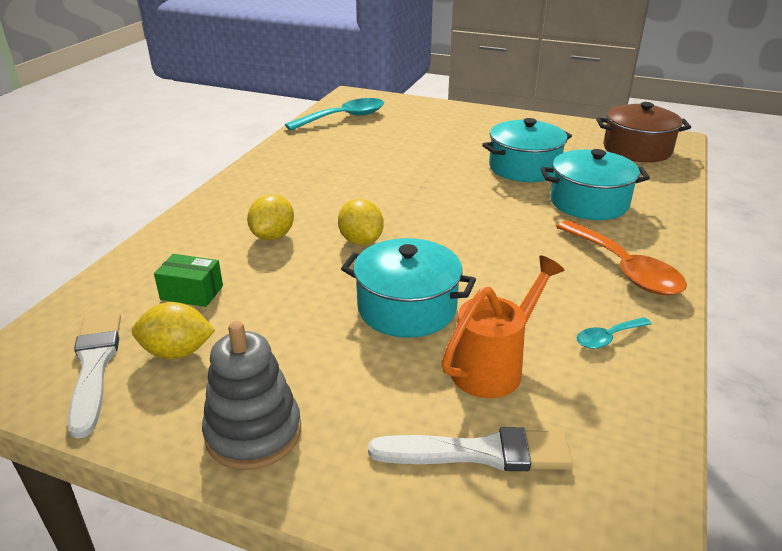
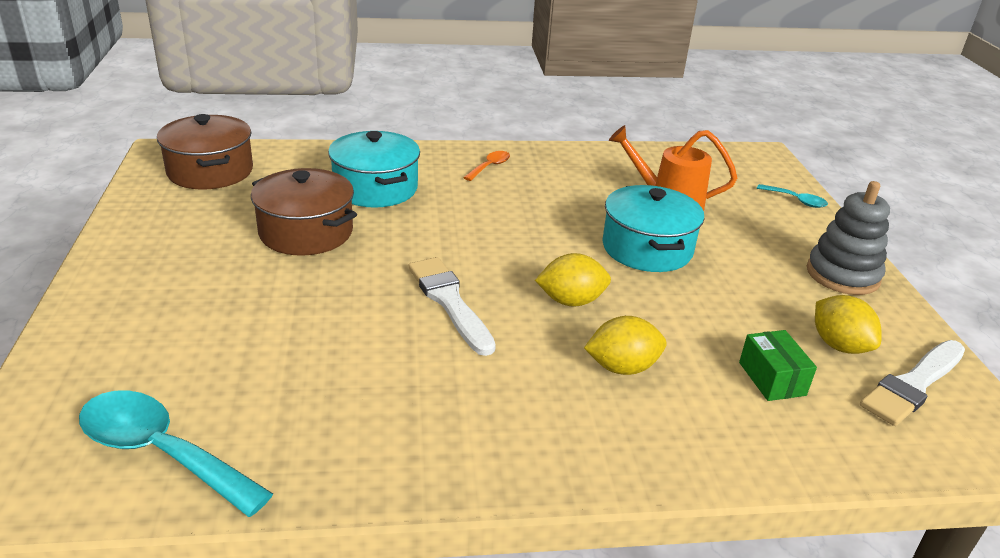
camera: 120 degrees left, 0 degrees up
yellow lemon [338,199,384,245] -> yellow lemon turned 45 degrees clockwise [535,253,611,307]
white brush [368,427,573,471] -> white brush moved to [408,257,496,356]
turquoise pot [482,118,572,182] -> brown pot [251,168,357,256]
orange spoon [556,220,687,296] -> orange spoon [463,151,510,181], size x0.49
turquoise spoon [577,317,652,349] -> turquoise spoon moved to [757,184,828,208]

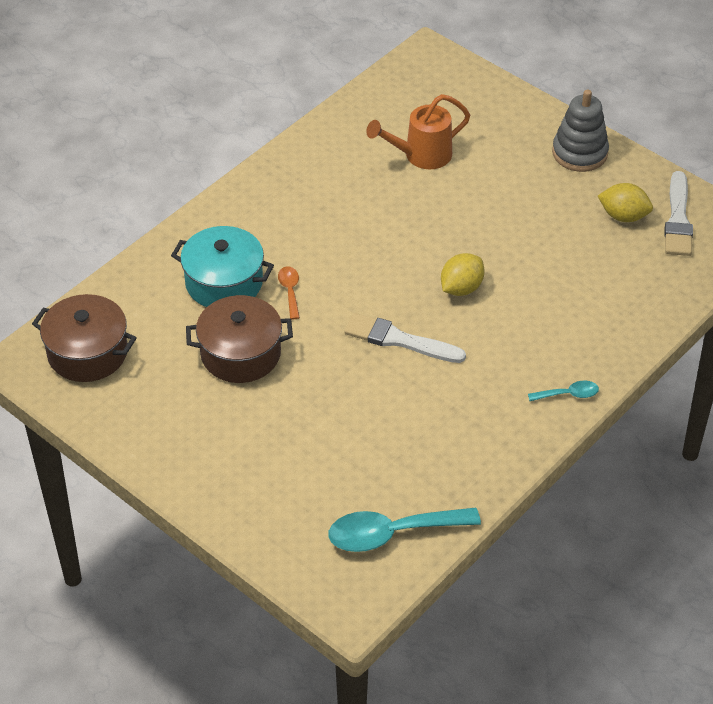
camera: 40 degrees left, 15 degrees up
orange spoon [463,151,510,181] -> orange spoon moved to [278,266,300,319]
yellow lemon [584,316,667,375] -> none
turquoise pot [602,185,704,272] -> none
green box [739,330,817,401] -> none
turquoise spoon [757,184,828,208] -> turquoise spoon moved to [528,381,599,401]

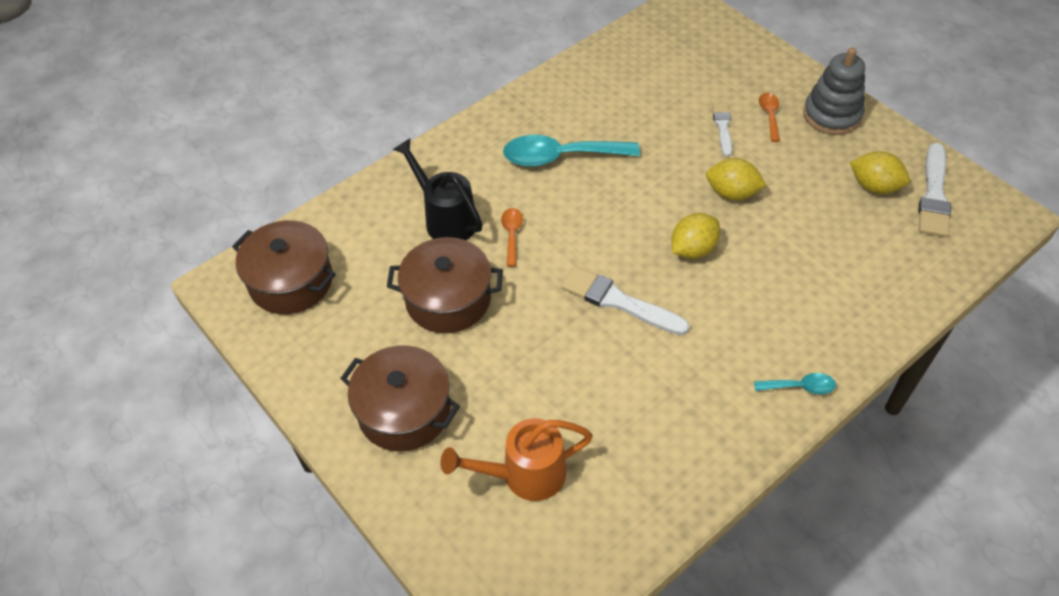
camera: 10 degrees right, 5 degrees up
turquoise pot [171,226,274,307] -> black watering can [393,139,483,240]
turquoise spoon [328,508,481,552] -> turquoise spoon moved to [503,135,640,167]
orange watering can [366,94,470,169] -> orange watering can moved to [440,418,593,501]
none -> brown pot [340,345,460,452]
none -> yellow lemon [706,158,767,200]
none -> white brush [712,103,732,156]
none -> orange spoon [759,93,780,142]

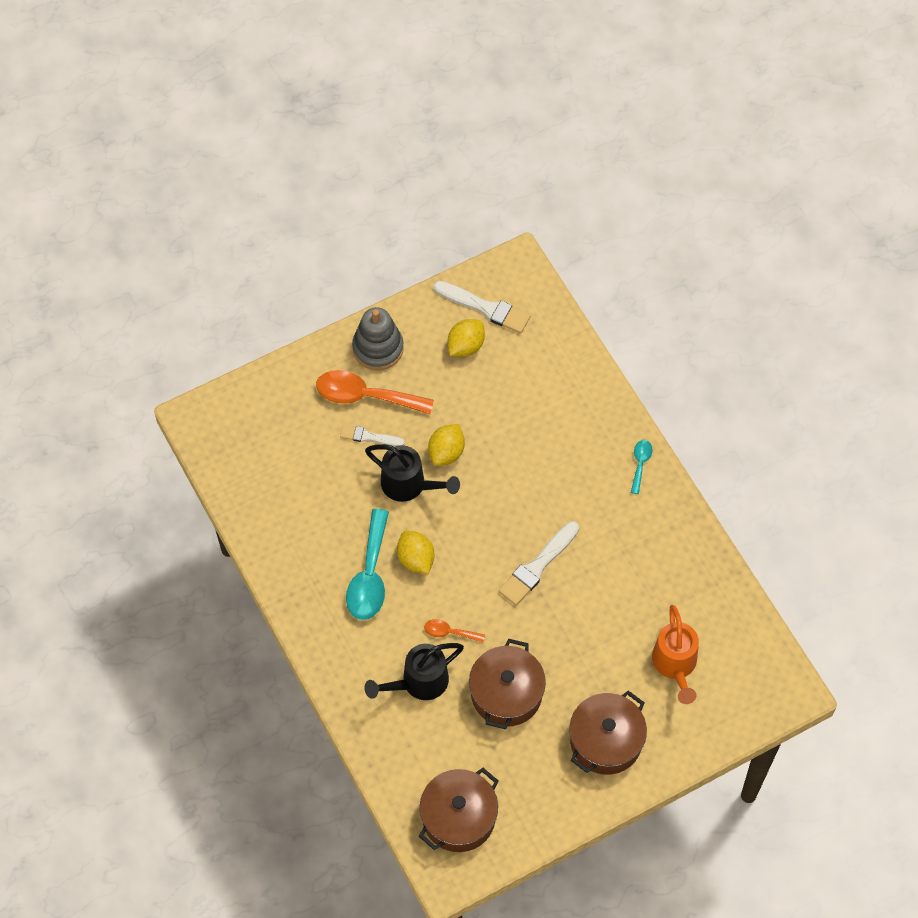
camera: 80 degrees left, 10 degrees up
yellow lemon [672,213,720,259] -> yellow lemon moved to [397,531,434,574]
orange spoon [759,93,780,142] -> orange spoon [316,370,434,414], size x2.03
none -> black watering can [365,444,460,502]

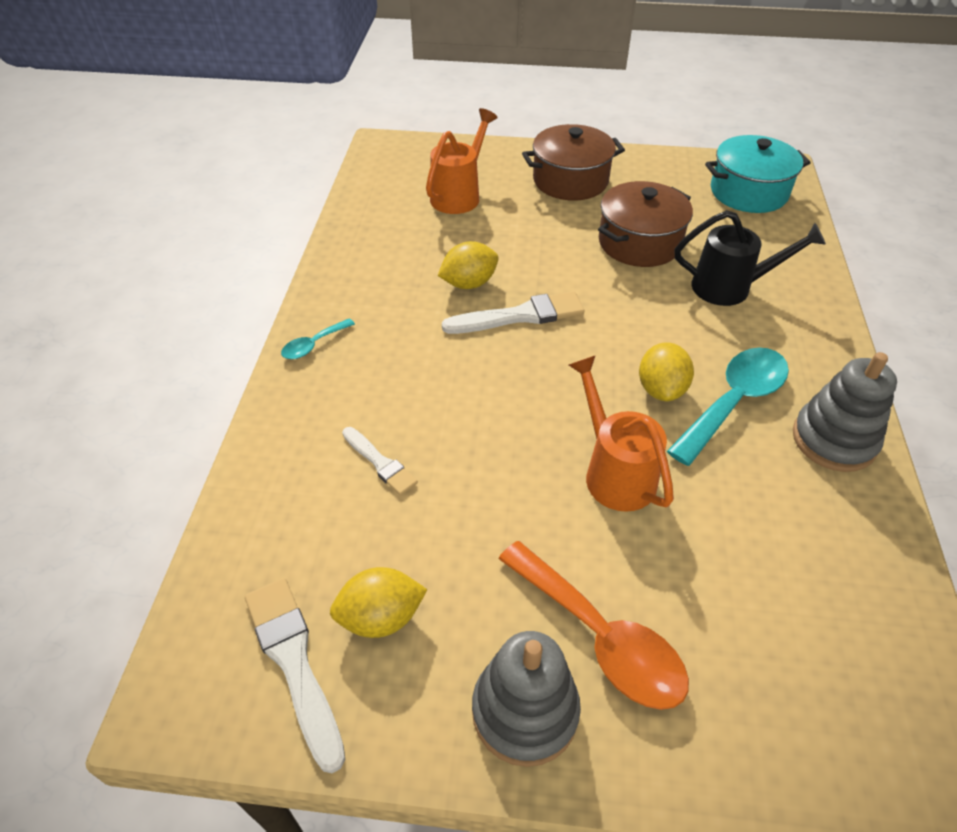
camera: 145 degrees left, 15 degrees down
white brush [340,425,405,446] -> white brush moved to [342,427,418,495]
black watering can [365,444,460,502] -> orange watering can [569,355,674,512]
brown pot [419,768,499,852] -> turquoise pot [705,135,811,213]
orange spoon [424,619,485,642] -> none
yellow lemon [428,424,465,466] -> yellow lemon moved to [438,241,499,289]
none -> grey stacking toy [793,352,897,472]

